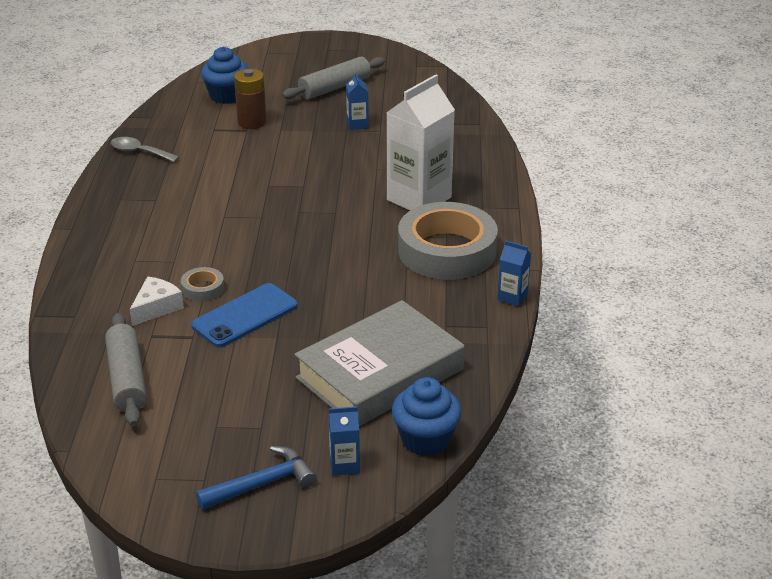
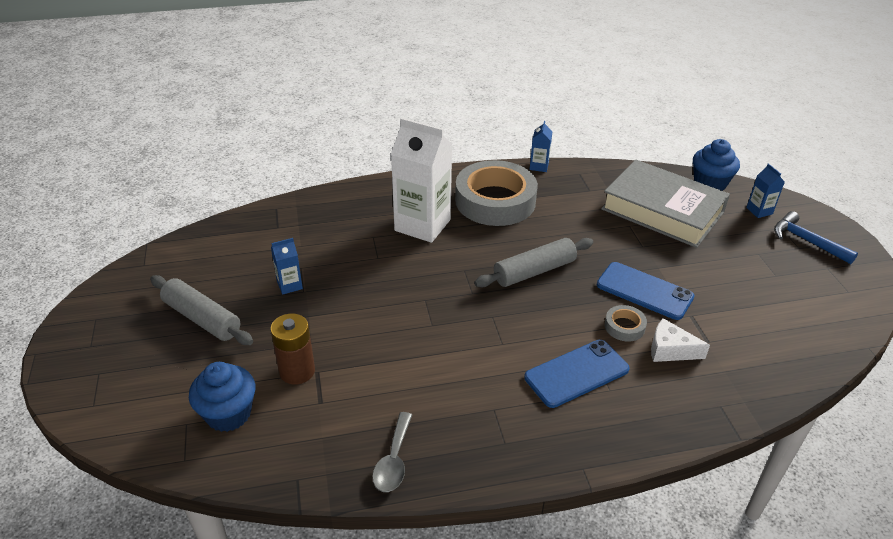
camera: 105 degrees left, 5 degrees up
grey rolling pin [105,313,147,426] -> grey rolling pin moved to [474,238,593,287]
none -> blue phone [524,340,630,408]

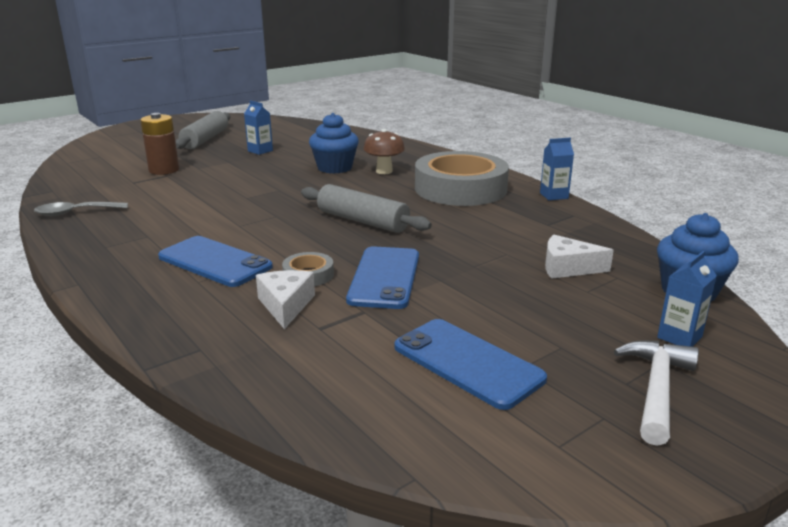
camera: 65 degrees right, 15 degrees down
blue cupcake [189,362,255,432] -> blue cupcake moved to [309,113,359,174]
white carton [391,118,452,243] -> brown mushroom [363,129,405,174]
grey book [601,160,730,248] -> white cheese [545,235,614,279]
blue hammer [774,211,858,264] -> white hammer [614,341,699,446]
none -> blue phone [394,319,547,410]

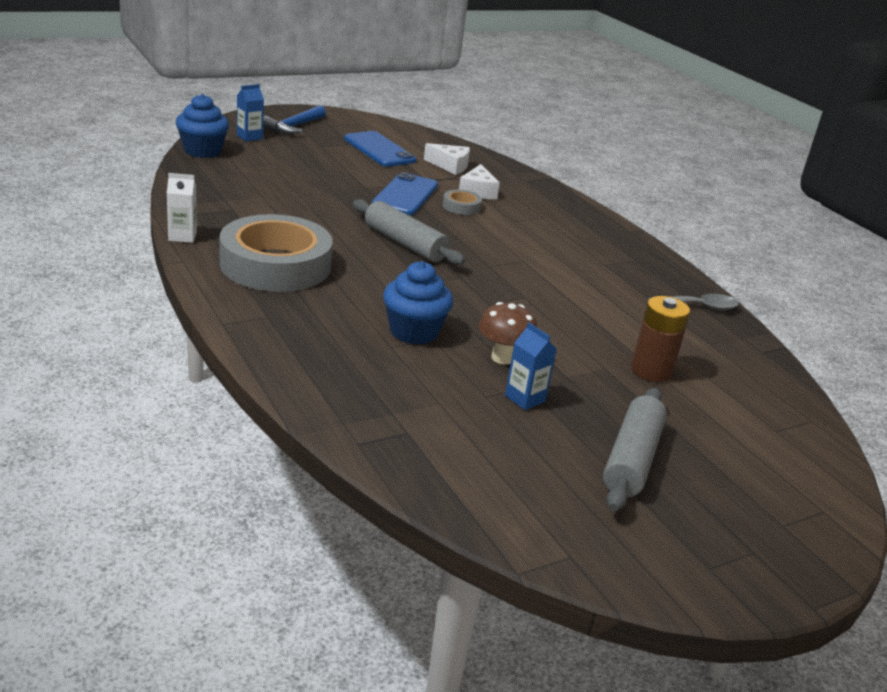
camera: 175 degrees left, 5 degrees up
blue phone [158,236,273,287] -> none
brown mushroom [363,129,405,174] -> brown mushroom moved to [479,302,537,365]
blue carton [540,138,574,200] -> white carton [167,173,197,243]
white cheese [545,235,614,279] -> white cheese moved to [424,143,470,175]
white hammer [614,341,699,446] -> blue hammer [263,105,326,134]

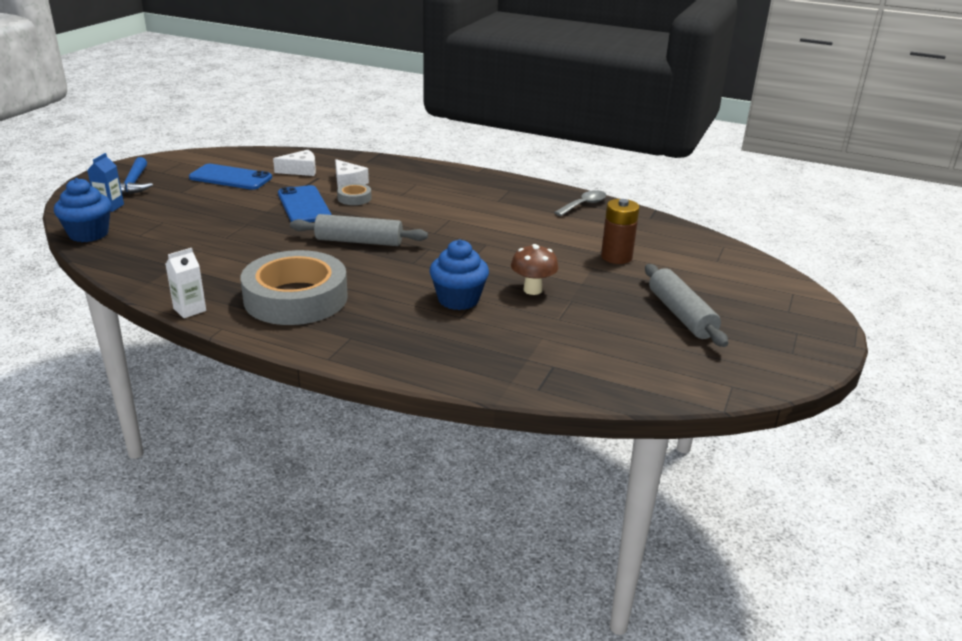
camera: 35 degrees left, 0 degrees up
blue carton [505,322,557,410] -> none

